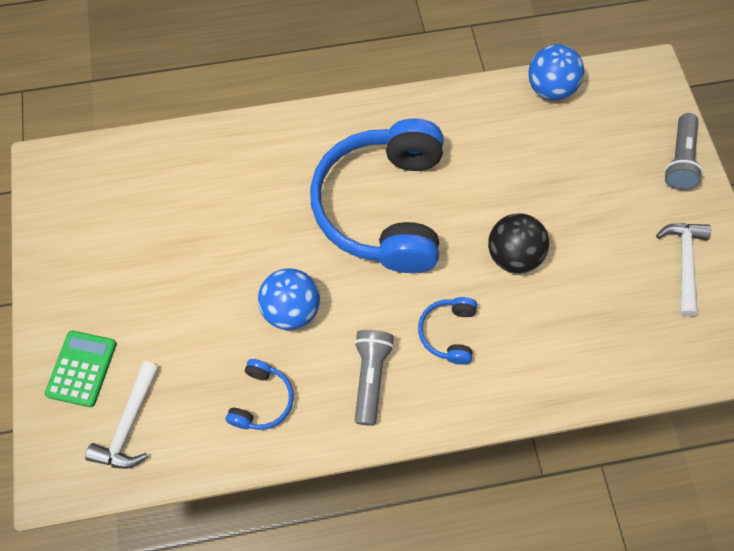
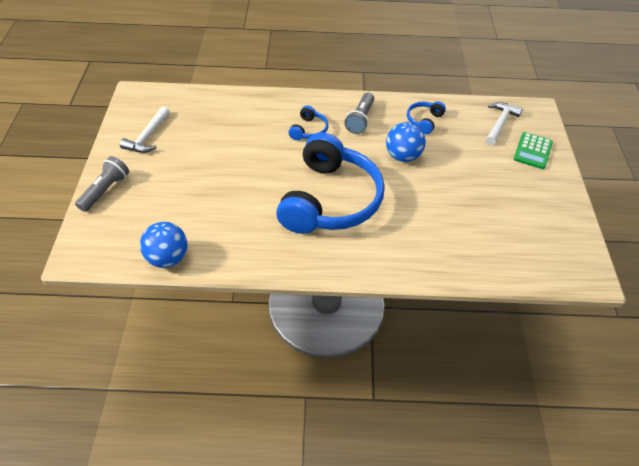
camera: 170 degrees left, 15 degrees down
black ball [488,213,549,273] -> none

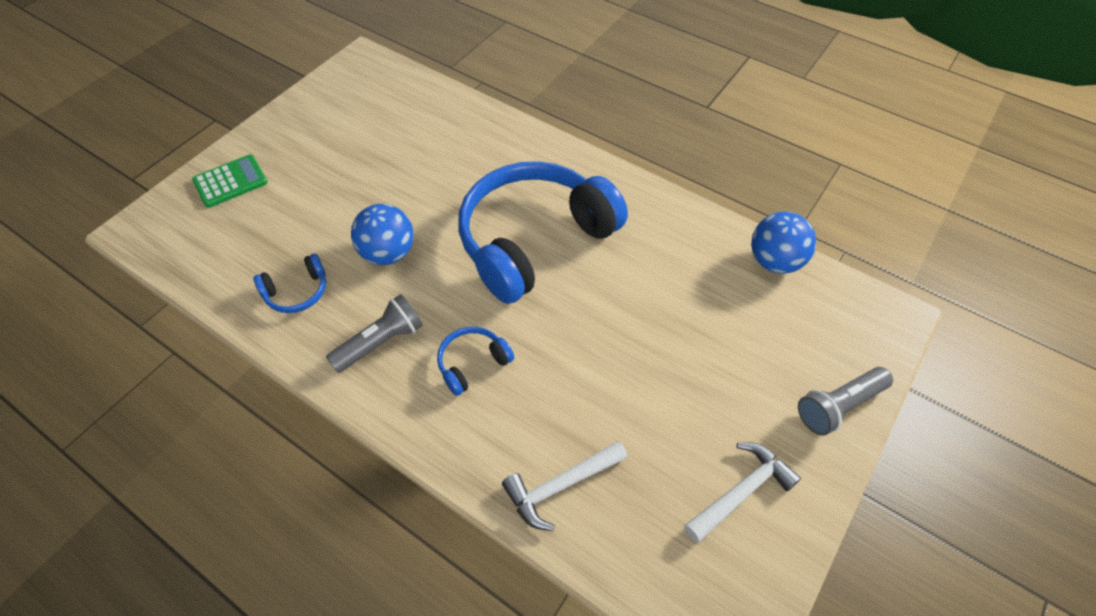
camera: 145 degrees left, 5 degrees up
white hammer [486,102,523,145] -> white hammer moved to [502,441,627,531]

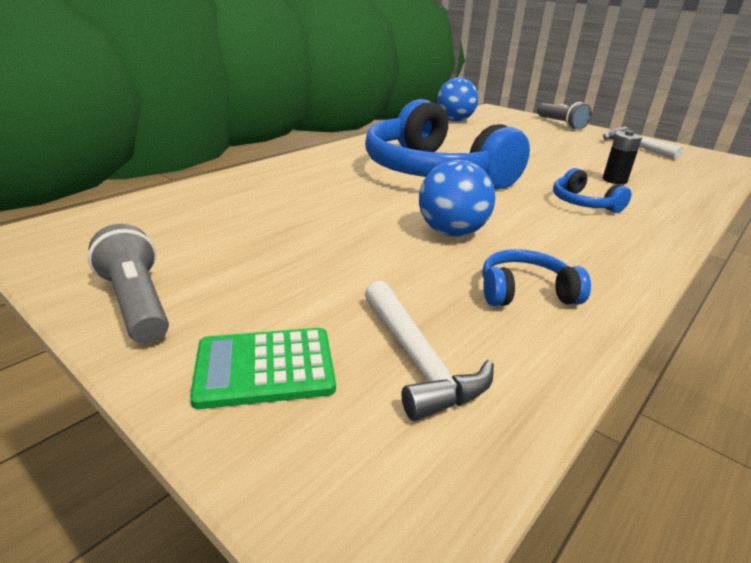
camera: 85 degrees left, 25 degrees down
green calculator [192,155,268,208] -> green calculator turned 75 degrees counterclockwise [190,328,336,409]
blue headphones [254,254,326,313] -> blue headphones turned 75 degrees counterclockwise [482,249,591,306]
grey flashlight [326,294,423,373] -> grey flashlight moved to [88,224,169,344]
white hammer [502,441,627,531] -> white hammer moved to [365,281,494,421]
none -> black battery [603,131,642,184]

